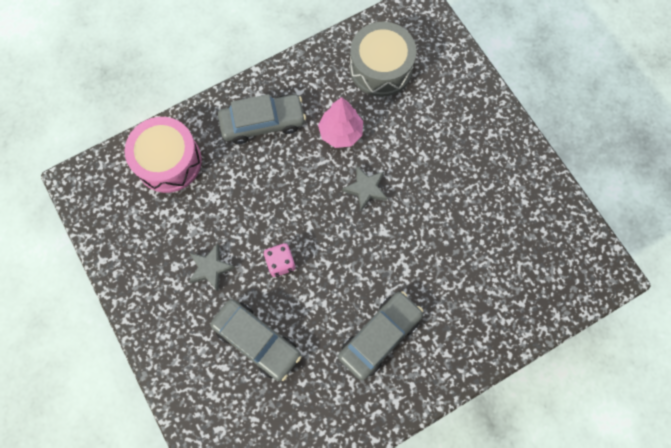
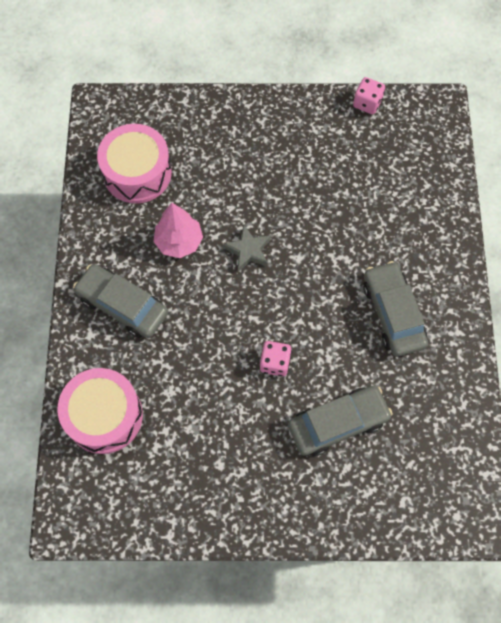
camera: 60 degrees left, 5 degrees down
grey star [189,244,235,291] -> none
grey car [218,94,306,144] -> grey car turned 75 degrees counterclockwise [73,264,168,338]
grey drum [350,22,417,97] -> pink drum [97,124,172,204]
none -> pink dice [353,77,385,114]

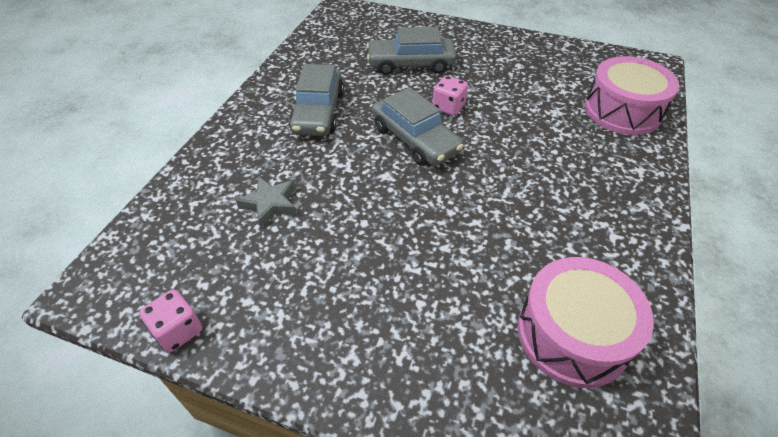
camera: 160 degrees left, 20 degrees down
grey car [73,264,168,338] -> grey car moved to [372,88,463,166]
pink tree [153,203,203,258] -> none
grey star [223,225,271,272] -> grey star moved to [236,176,297,229]

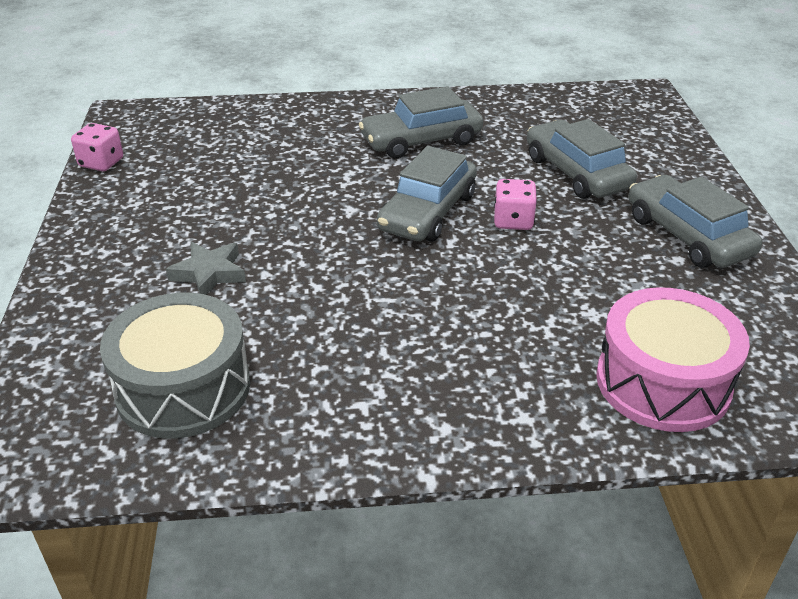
camera: 65 degrees right, 10 degrees down
grey star [236,176,297,229] -> grey star moved to [166,242,246,295]
pink drum [518,257,654,388] -> grey drum [100,293,250,439]
none -> grey car [629,175,762,268]

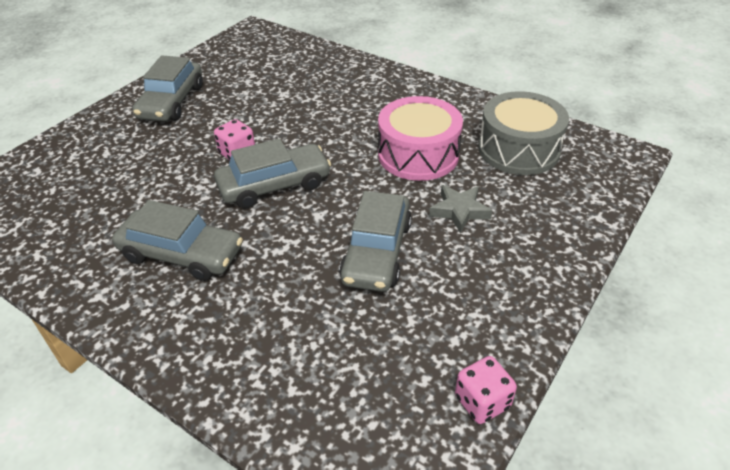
camera: 140 degrees left, 5 degrees up
grey car [527,119,637,199] -> grey car moved to [339,191,412,292]
pink drum [596,287,750,432] -> pink drum moved to [378,96,463,181]

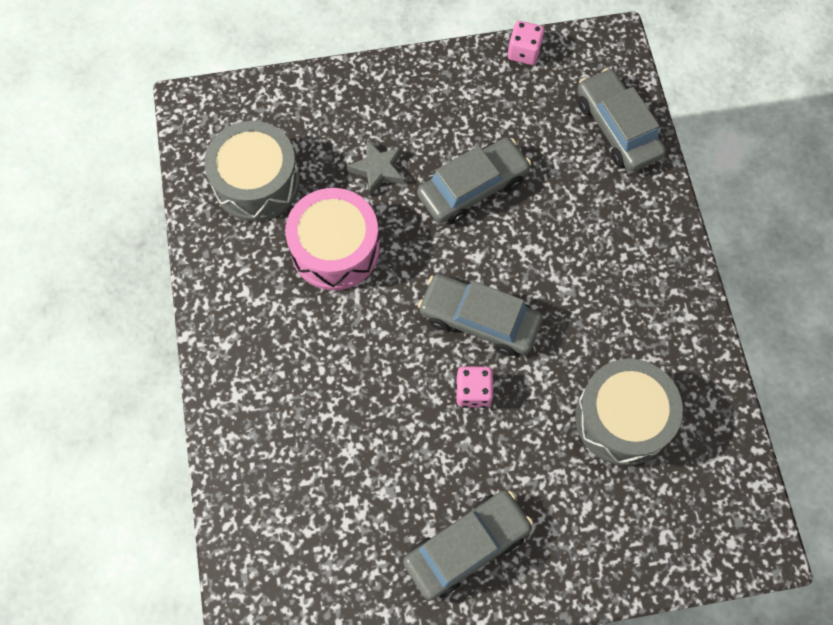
camera: 135 degrees left, 25 degrees up
grey car [112,200,243,281] -> grey car moved to [577,68,666,172]
none -> grey drum [575,359,683,466]

